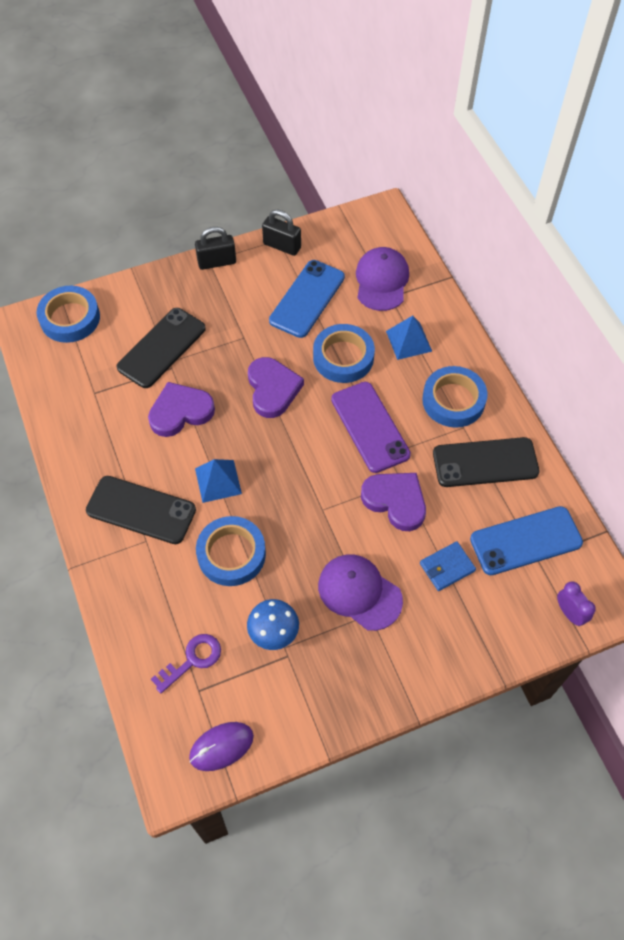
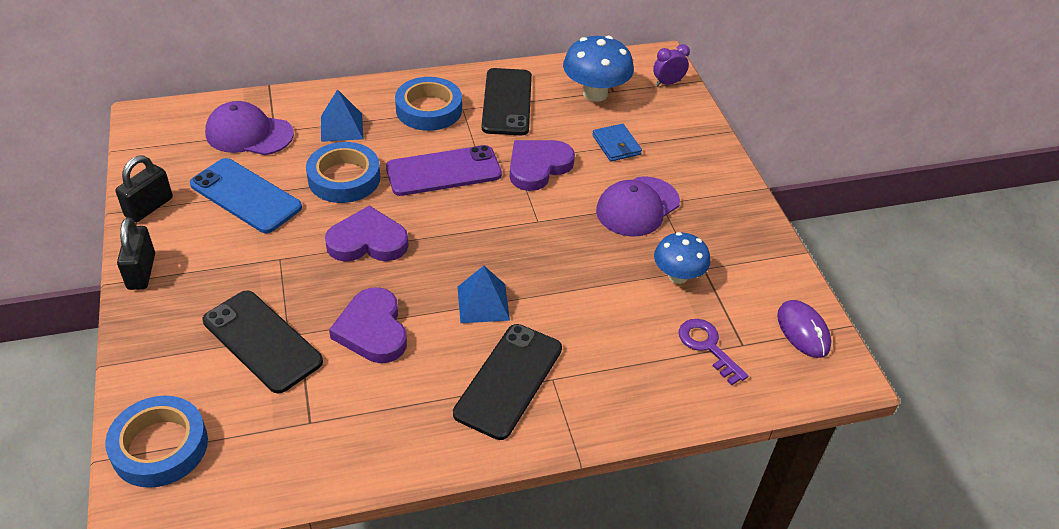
camera: 85 degrees left, 15 degrees down
blue tape [196,516,266,586] -> none
blue phone [470,506,583,575] -> blue mushroom [563,36,634,102]

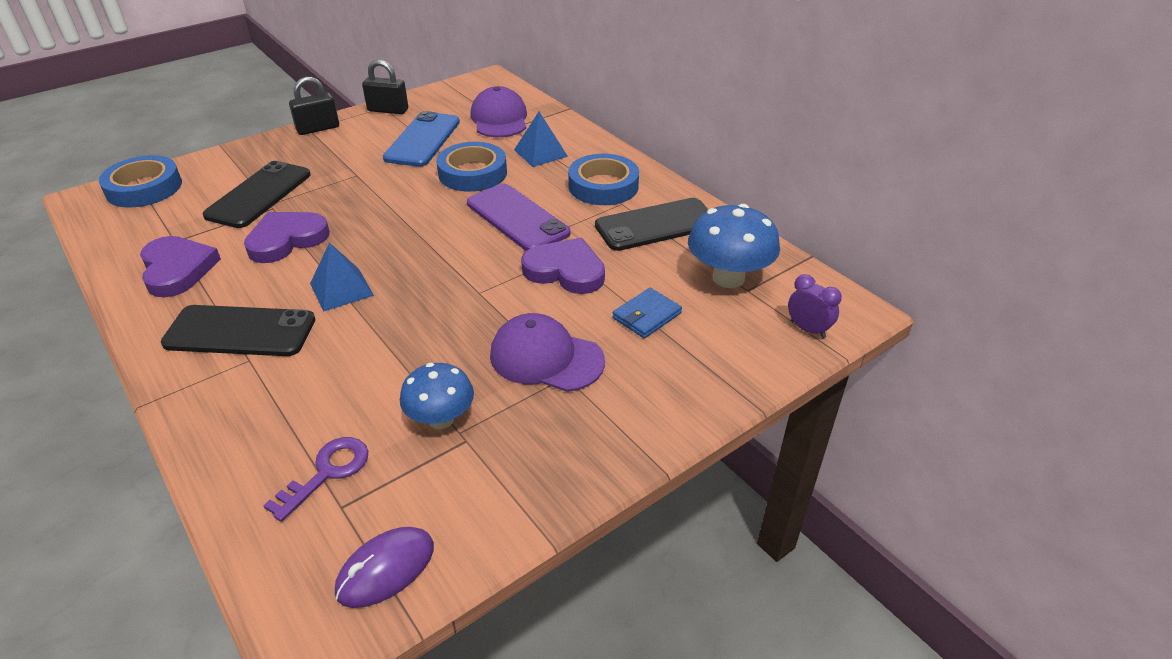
camera: 70 degrees right, 5 degrees down
purple heart [325,205,409,262] -> purple heart moved to [140,236,221,297]

